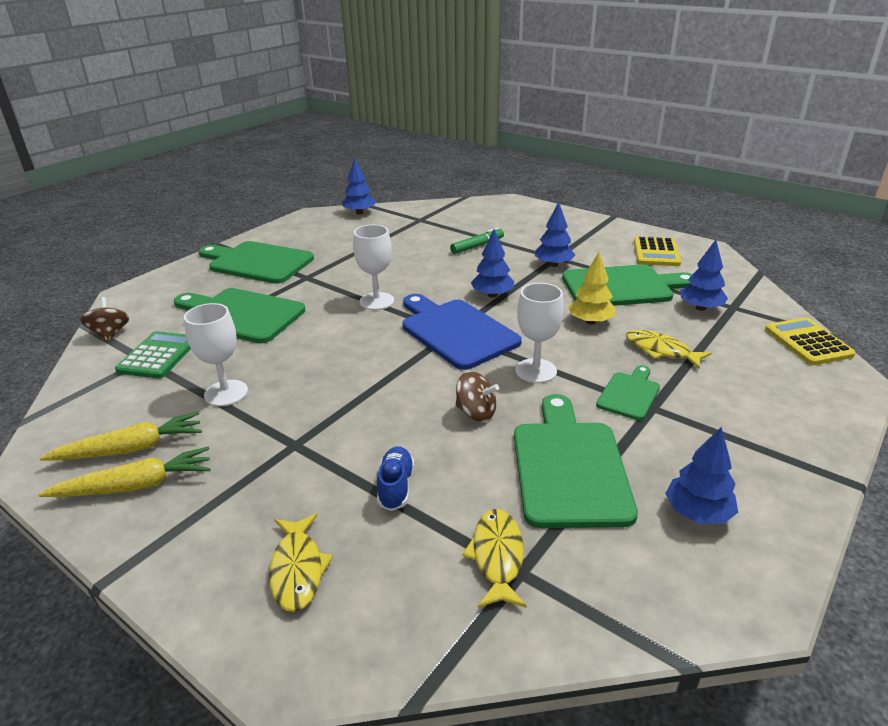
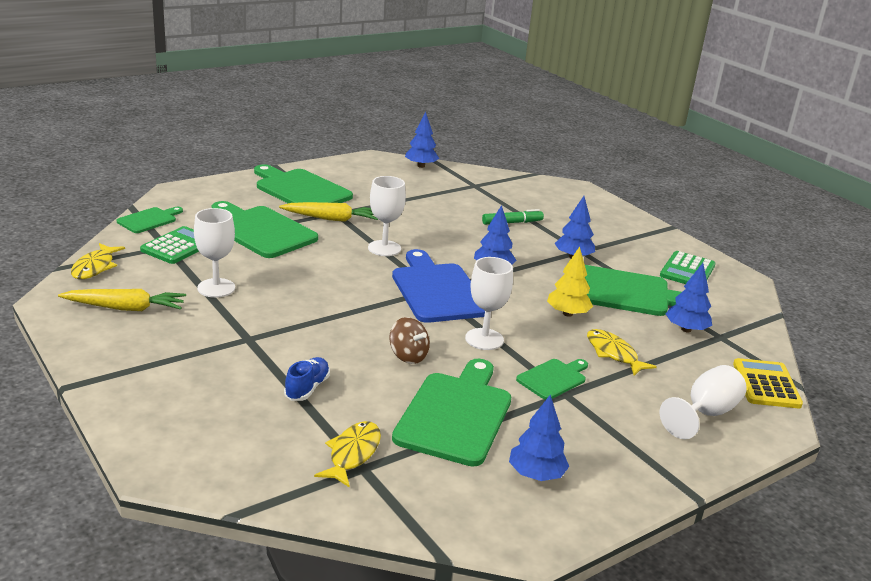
camera: 15 degrees right, 5 degrees down
yellow carrot [38,447,211,497] -> yellow carrot moved to [279,202,378,222]
brown spinning top [80,297,129,342] -> green cutting board [117,207,183,233]
yellow fish [269,514,333,612] -> yellow fish moved to [71,243,125,279]
yellow calculator [634,237,681,266] -> green calculator [660,251,716,284]
none -> white goblet [660,365,747,439]

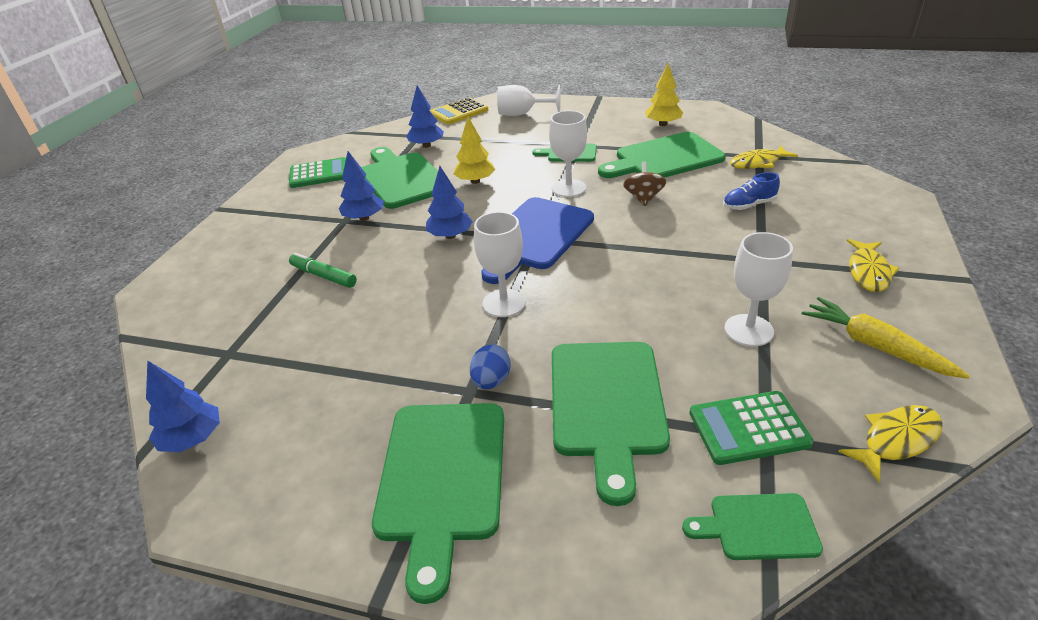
camera: 125 degrees left, 10 degrees up
yellow carrot [279,202,378,222] -> blue egg [470,344,511,389]
blue tree [509,395,569,481] -> yellow tree [645,63,683,126]
yellow fish [587,329,657,376] -> yellow fish moved to [847,239,899,292]

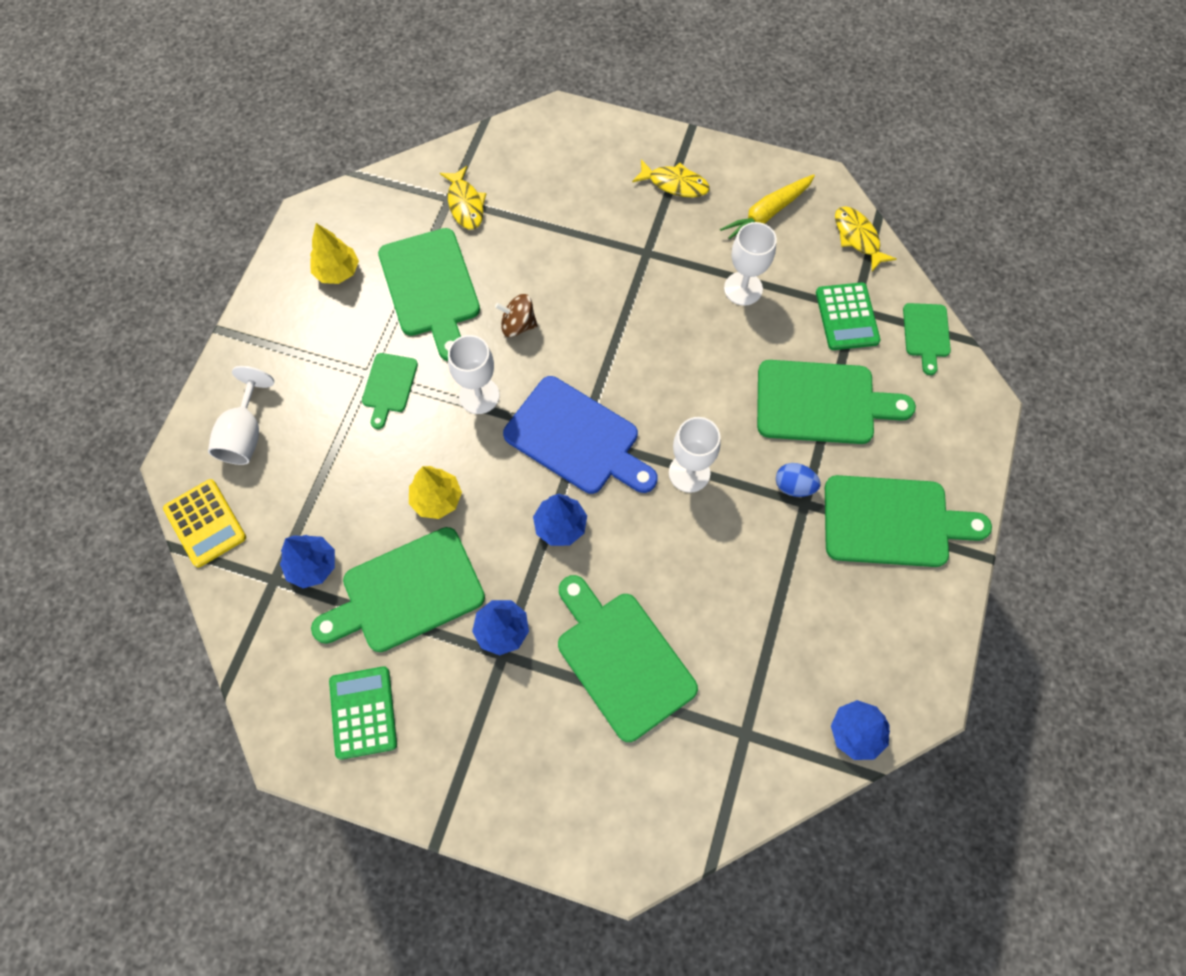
camera: 90 degrees left, 30 degrees up
green marker [289,253,357,288] -> green cutting board [558,575,698,742]
blue shoe [723,172,780,210] -> none

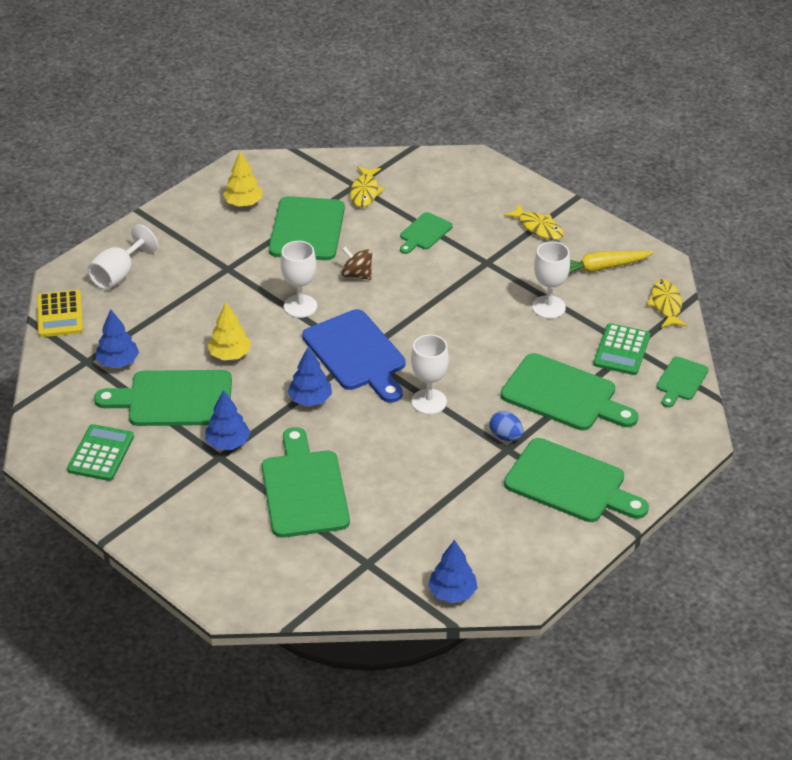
camera: 25 degrees right, 25 degrees down
green cutting board [362,353,418,429] -> green cutting board moved to [400,212,452,254]

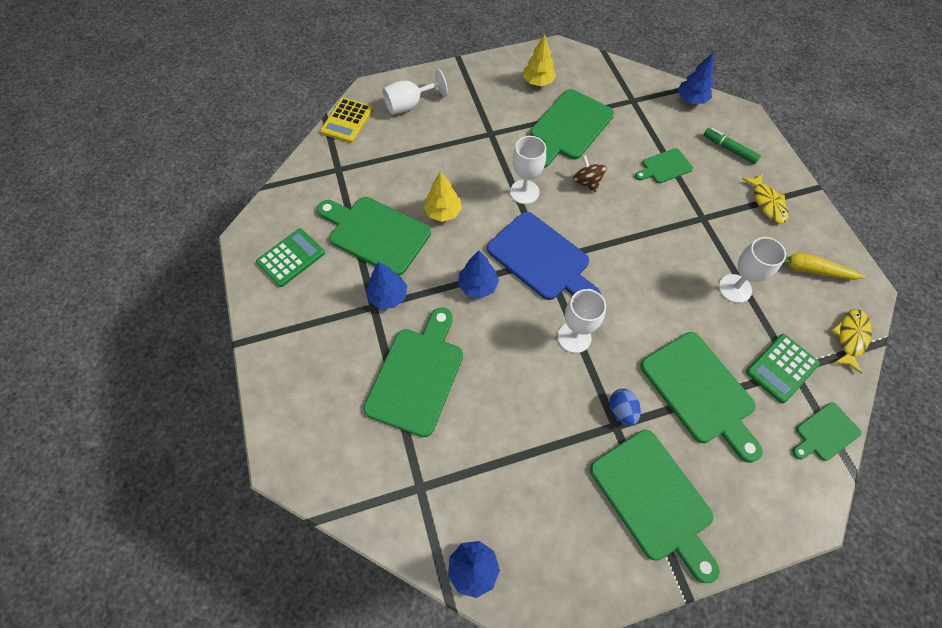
camera: 30 degrees right, 20 degrees up
blue tree [95,309,139,368] -> blue tree moved to [678,53,714,104]
blue cutting board [302,309,405,403] -> blue cutting board turned 45 degrees counterclockwise [487,212,601,300]
yellow fish [350,166,385,207] -> none
none -> green marker [704,128,761,164]

